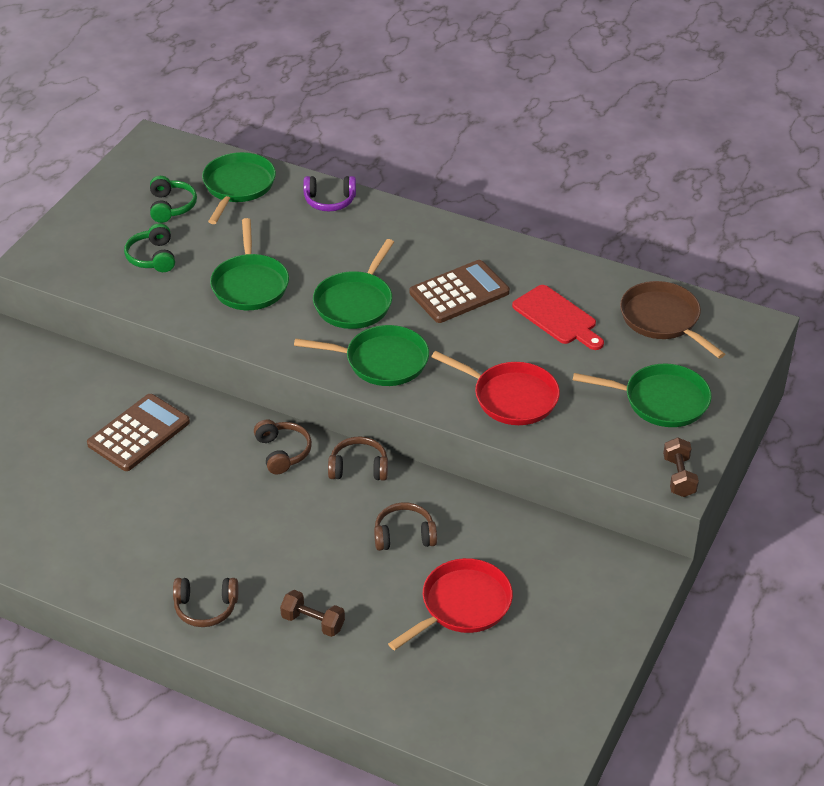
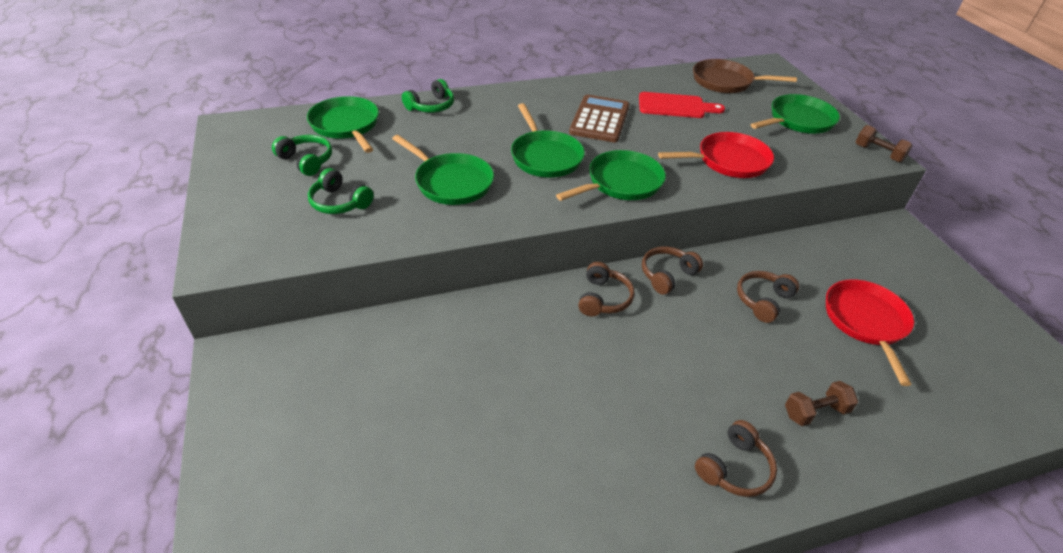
camera: 45 degrees left, 0 degrees up
brown calculator [87,394,190,471] -> none
brown headphones [254,419,312,474] -> brown headphones turned 75 degrees clockwise [578,262,634,316]
purple headphones [303,176,356,211] -> green headphones [402,79,454,113]

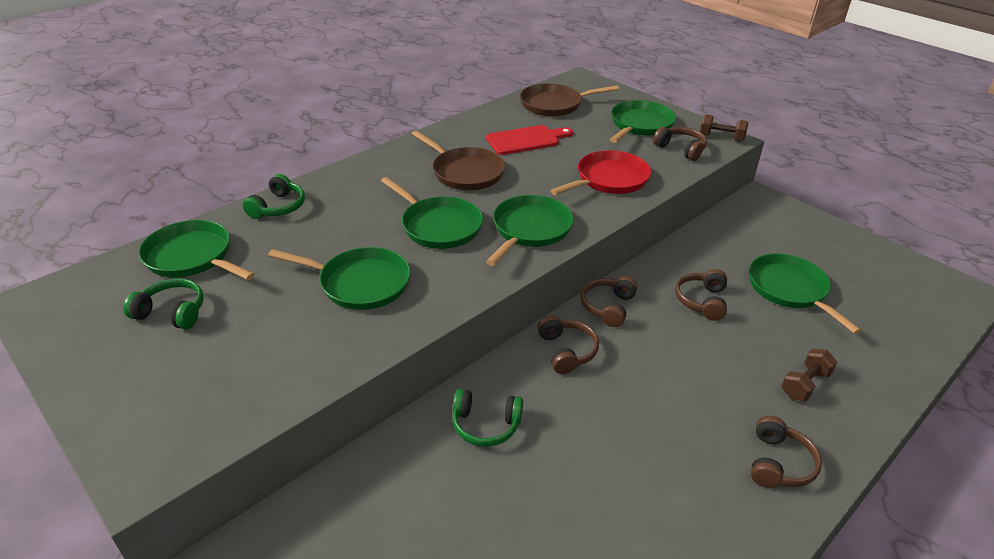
camera: 25 degrees left, 5 degrees down
green headphones [308,168,374,214] -> green headphones moved to [452,389,523,447]
brown calculator [569,95,630,143] -> brown pan [412,131,505,190]
red pan [826,279,914,386] -> green pan [749,253,862,334]
none -> brown headphones [653,127,707,161]

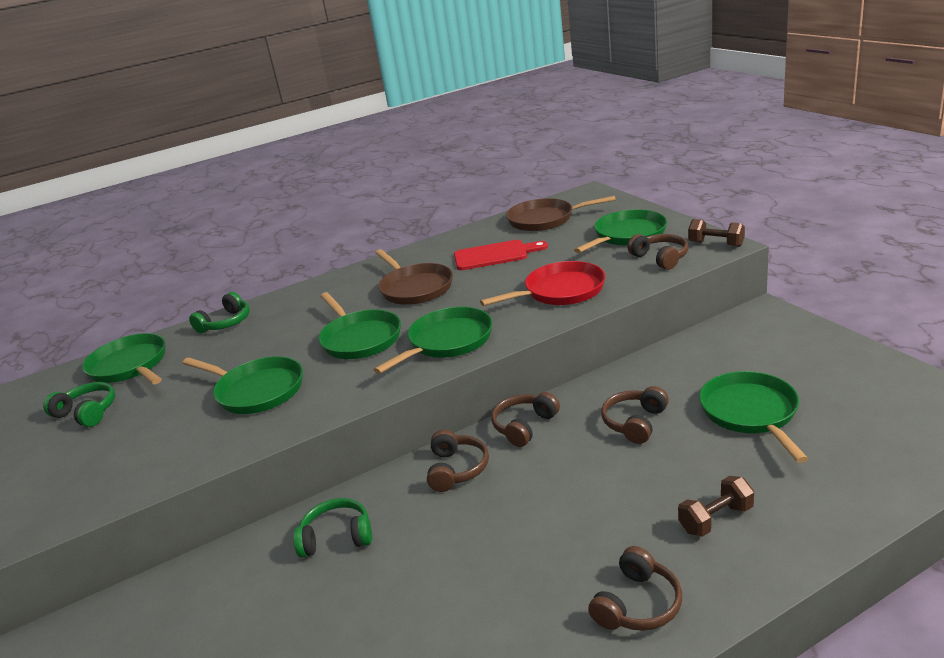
camera: 20 degrees right, 10 degrees down
green headphones [452,389,523,447] -> green headphones turned 150 degrees clockwise [293,498,372,558]

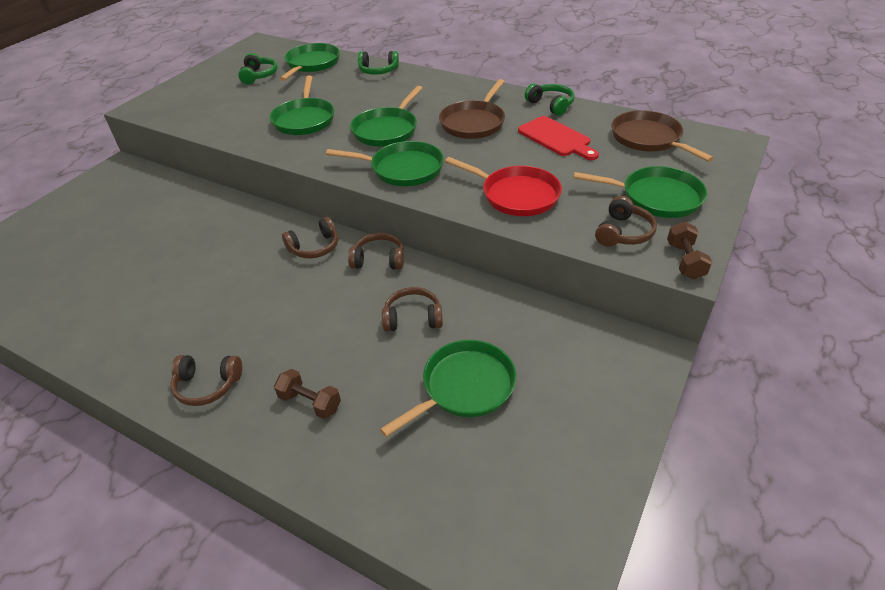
camera: 55 degrees right, 15 degrees up
green headphones [293,498,372,558] -> green headphones moved to [525,83,575,116]

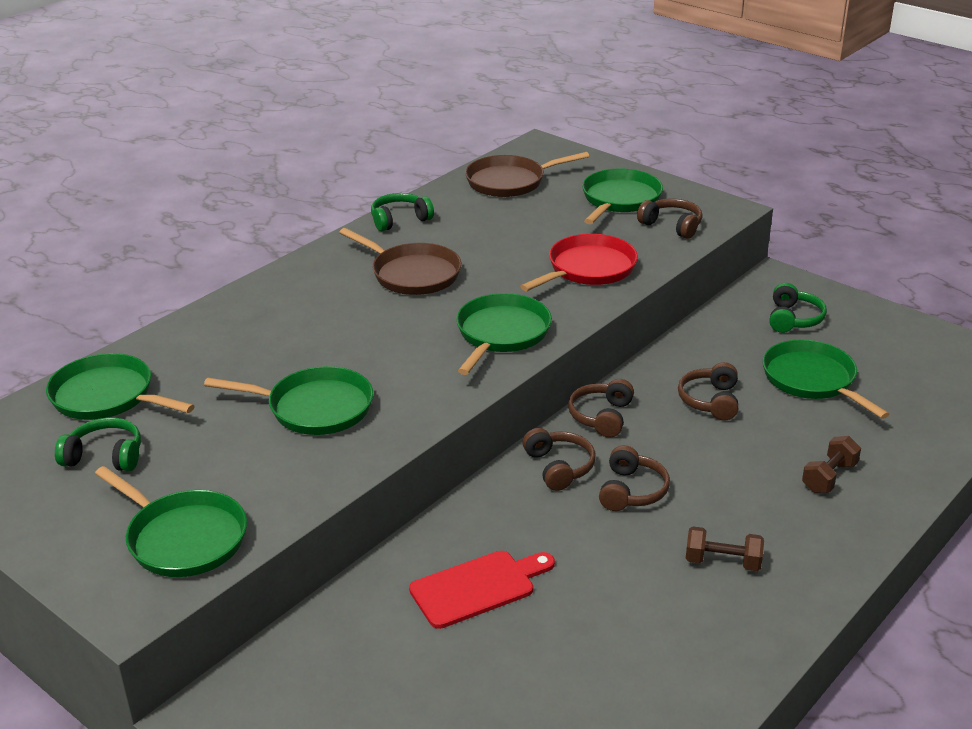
camera: 80 degrees left, 10 degrees down
brown headphones [171,355,242,406] -> brown headphones moved to [599,445,670,511]
green pan [350,86,423,146] -> green pan moved to [95,466,247,577]
green headphones [358,51,399,75] -> green headphones moved to [769,283,827,333]
red cutting board [518,116,599,160] -> red cutting board moved to [409,551,555,629]
brown dumbbell [667,221,712,279] -> brown dumbbell moved to [686,526,764,571]

